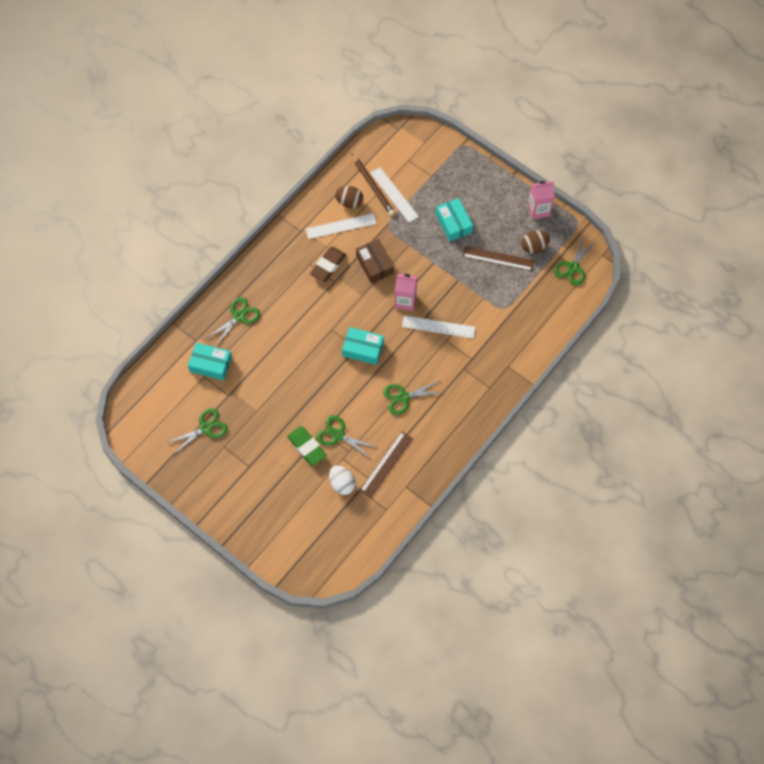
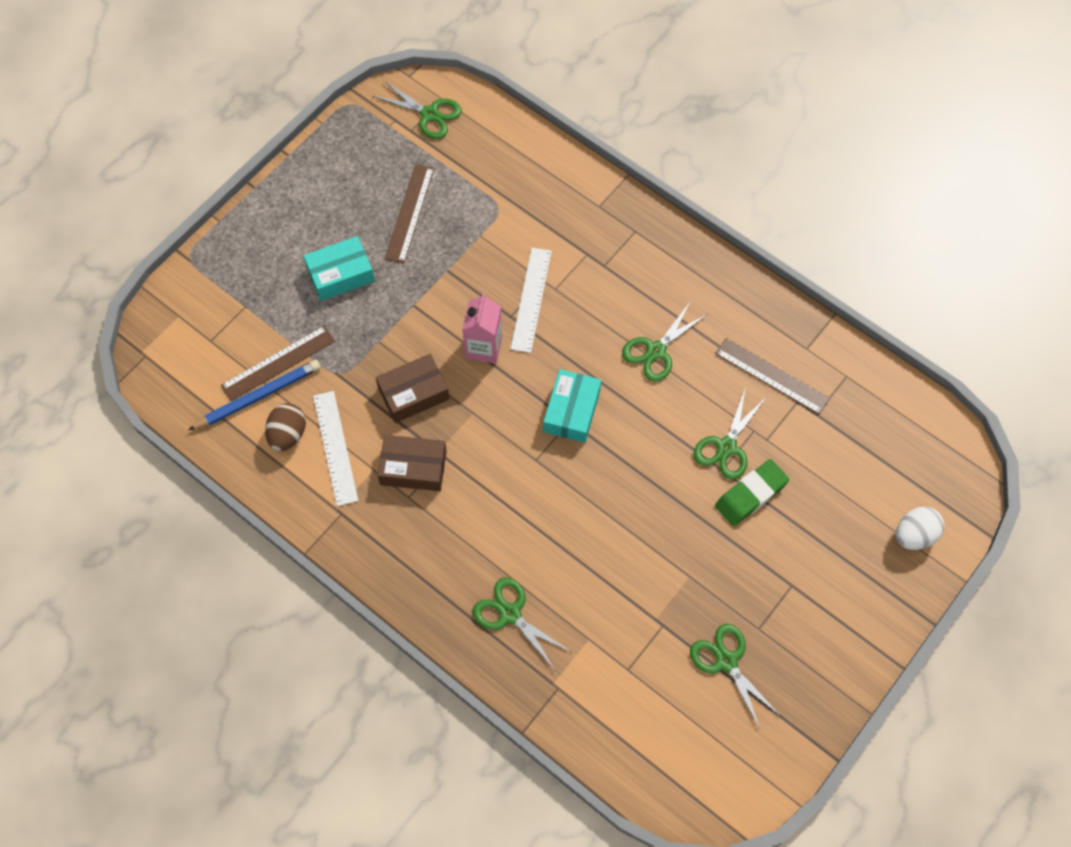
camera: 90 degrees left, 0 degrees up
turquoise box [188,343,232,380] -> none
brown eraser [310,247,346,282] -> brown box [377,435,447,491]
white egg [329,465,356,495] -> white egg moved to [896,507,944,550]
brown pencil [351,153,395,216] -> blue pencil [188,360,321,430]
white ruler [370,167,419,222] -> brown ruler [221,326,335,401]
green scissors [383,380,444,415] -> green scissors turned 60 degrees clockwise [622,301,708,382]
brown egg [521,231,550,254] -> none
pink carton [528,181,555,219] -> none

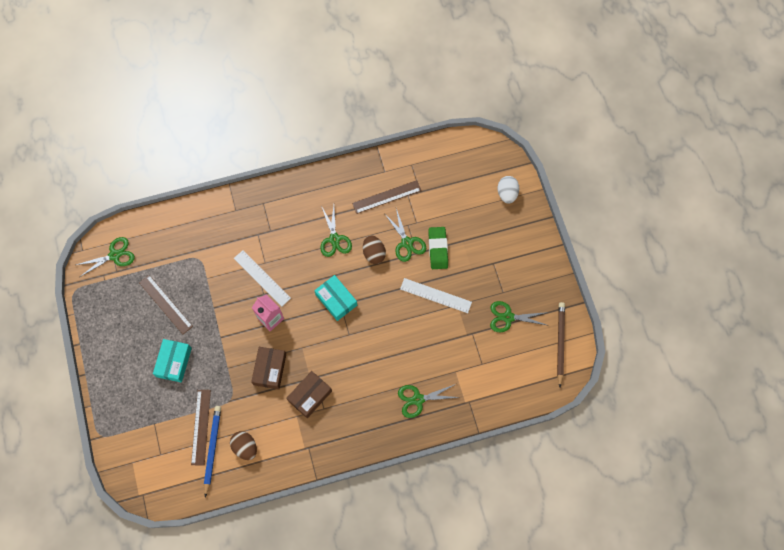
camera: 55 degrees left, 5 degrees up
white ruler [313,391,358,506] -> white ruler moved to [400,278,472,313]
none -> brown egg [363,235,386,264]
none -> brown pencil [557,302,565,387]

